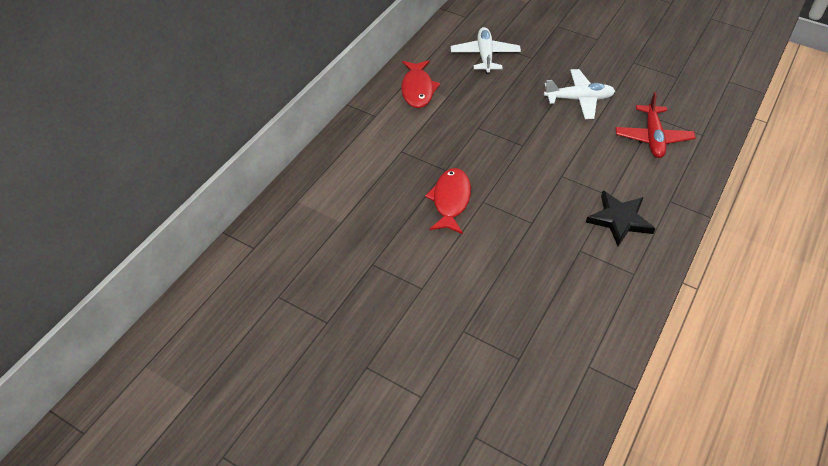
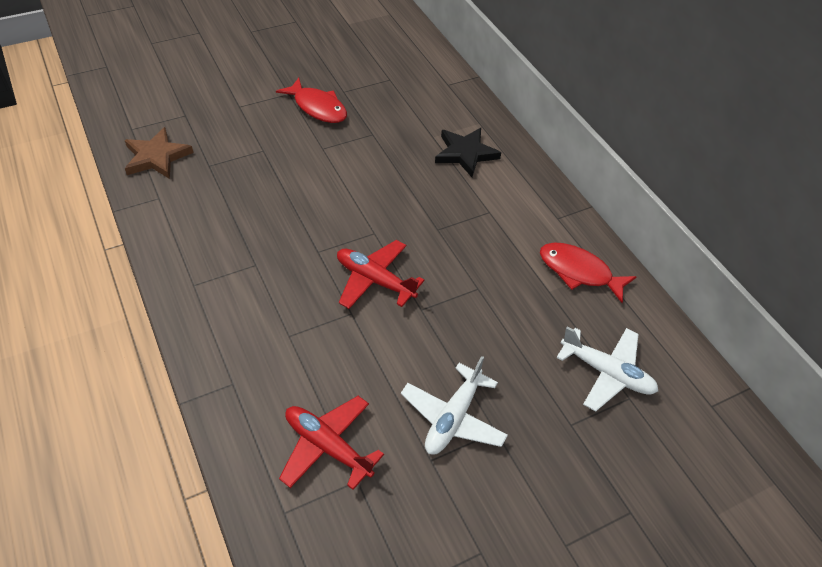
camera: 120 degrees right, 0 degrees up
red fish [425,168,471,234] -> red fish moved to [276,78,347,123]
black star [586,191,656,246] -> black star moved to [435,128,501,177]
none -> brown star [125,127,193,179]
none -> red plane [337,240,424,309]

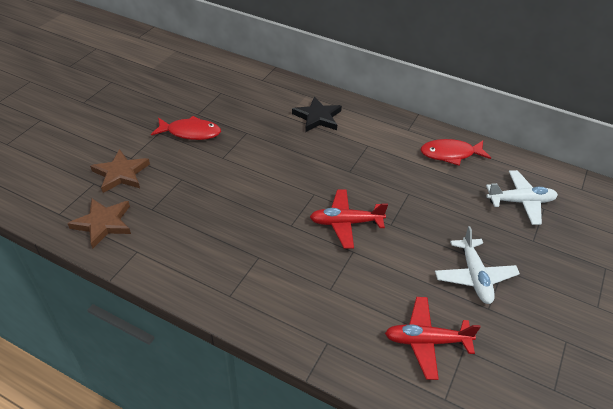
camera: 35 degrees left, 5 degrees down
none -> brown star [90,149,150,193]

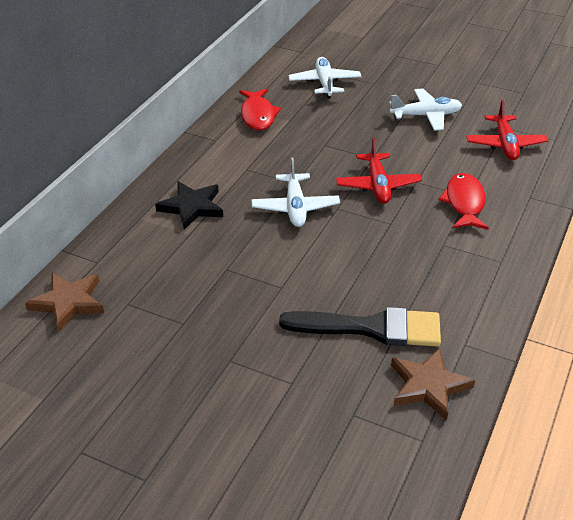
camera: 90 degrees left, 5 degrees down
brown star [90,149,150,193] -> brown star moved to [25,273,104,332]
red fish [151,116,221,140] -> red fish moved to [438,173,489,230]
none -> white plane [251,158,340,227]
none -> black brush [279,307,441,347]

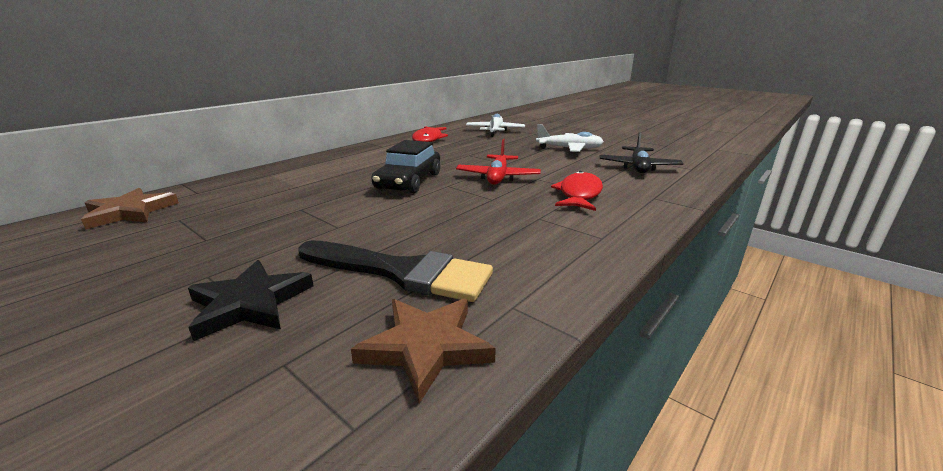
camera: 15 degrees right, 15 degrees down
black star [155,181,223,229] -> black star moved to [188,260,314,341]
white plane [251,158,340,227] -> black car [371,140,440,193]
red plane [466,100,548,160] -> black plane [600,132,684,173]

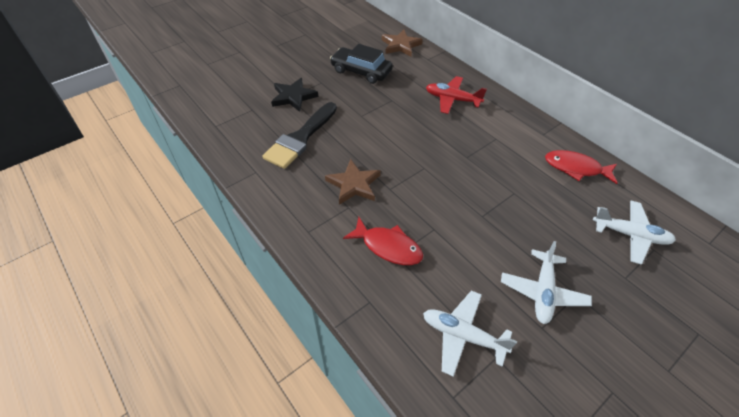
camera: 100 degrees right, 25 degrees up
brown star [351,299,496,403] -> brown star moved to [325,159,381,205]
black car [371,140,440,193] -> black car moved to [330,44,393,84]
red plane [456,139,541,185] -> red plane moved to [426,76,487,114]
black plane [600,132,684,173] -> white plane [423,291,517,377]

